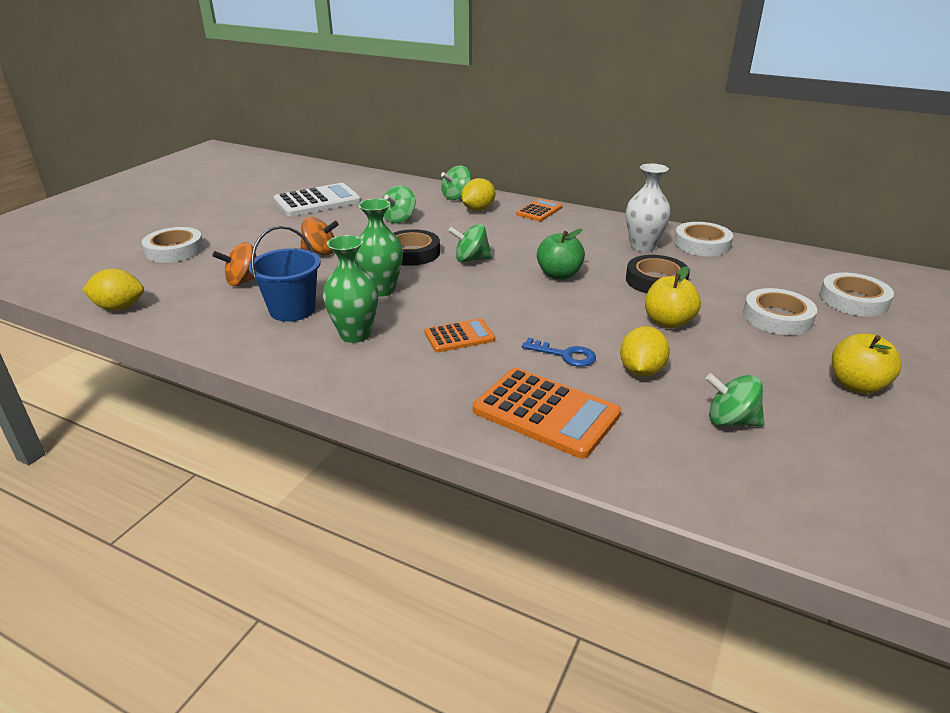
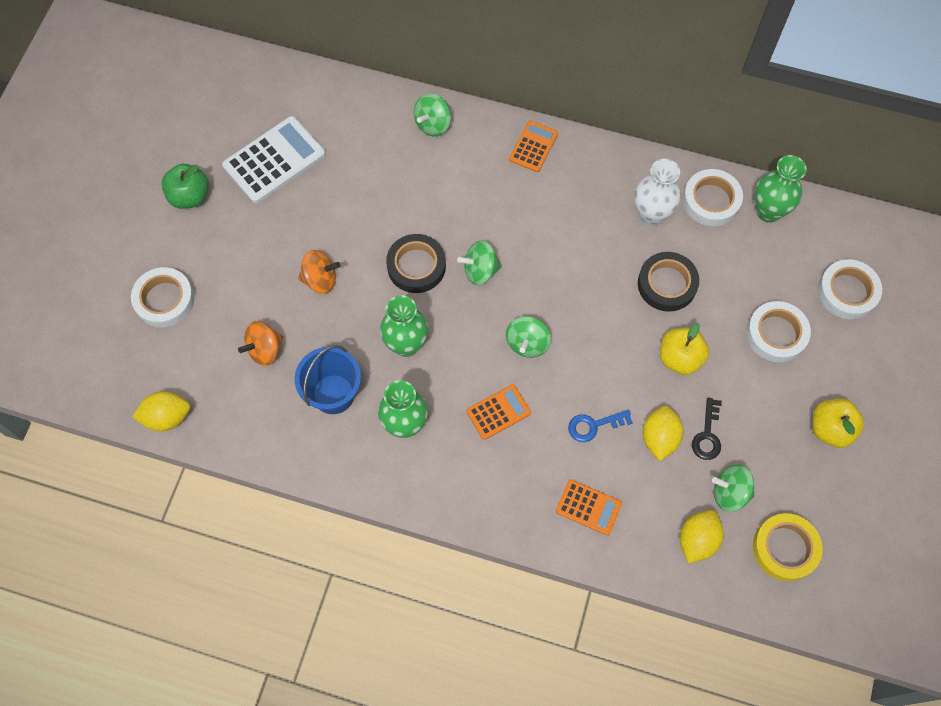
camera: 10 degrees left, 35 degrees up
green spinning top [382,185,416,223] -> green spinning top moved to [506,316,551,358]
yellow lemon [461,178,495,211] -> yellow lemon moved to [680,510,724,563]
orange calculator [473,368,621,459] -> orange calculator [556,480,622,535], size x0.57
blue key [522,338,596,367] -> blue key turned 150 degrees clockwise [568,410,633,442]
green apple [537,229,585,280] -> green apple moved to [161,164,209,209]
none -> black key [692,398,722,460]
none -> yellow tape [753,513,823,581]
none -> green vase [755,155,807,223]

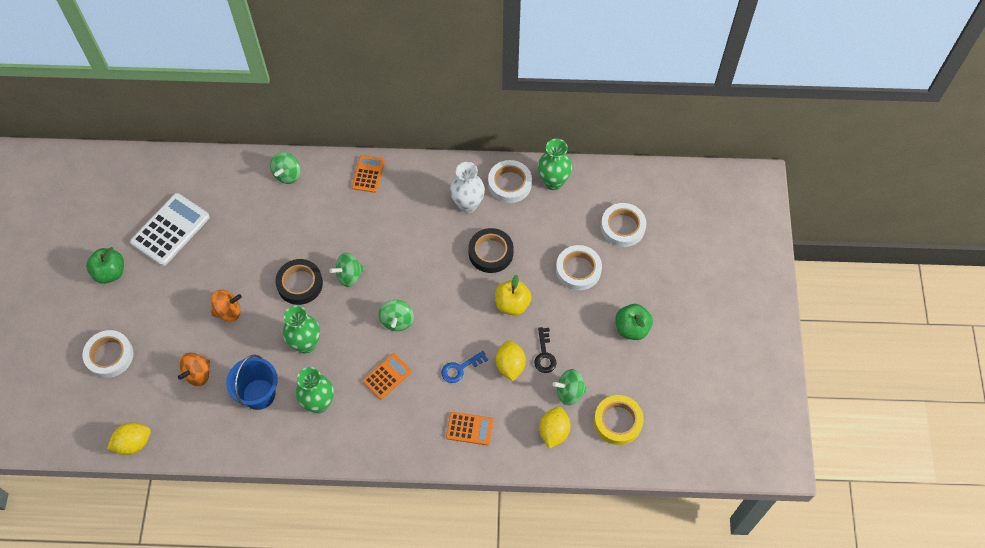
camera: 15 degrees left, 5 degrees down
yellow apple [812,398,865,448] -> green apple [616,304,653,340]

